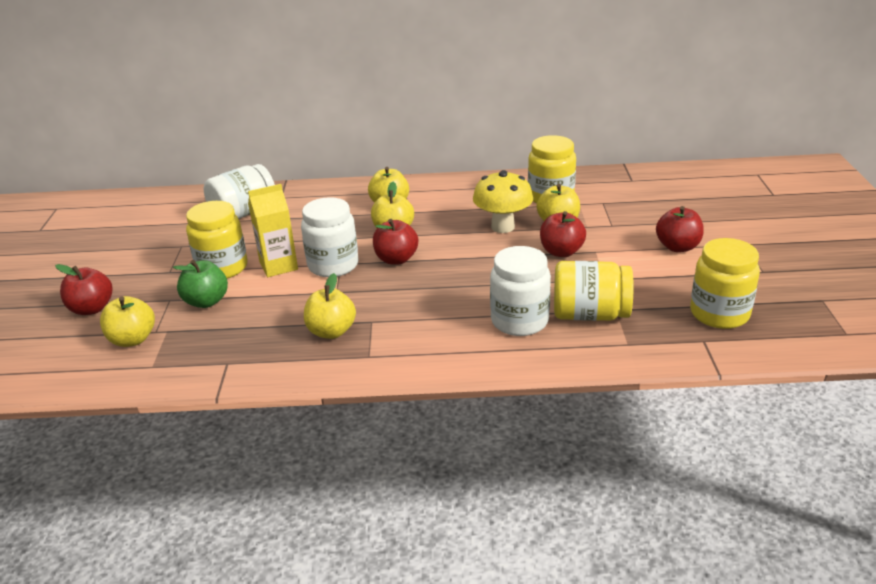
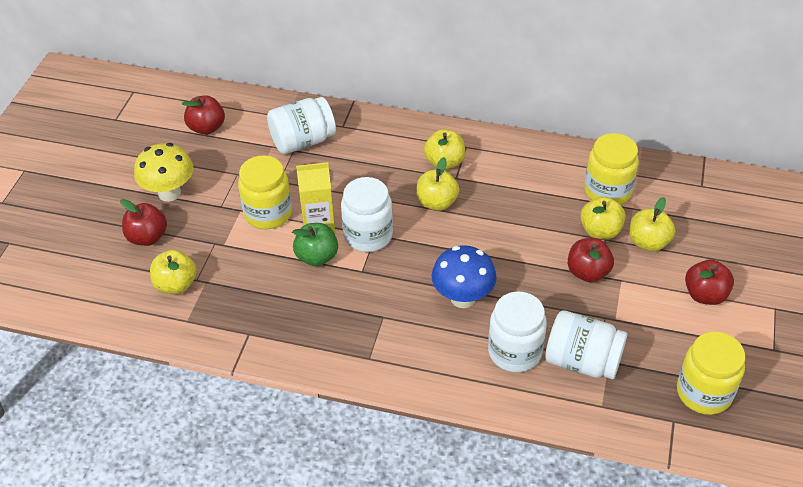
camera: 15 degrees right, 15 degrees up
green apple [173,260,228,308] -> green apple moved to [292,223,338,266]
yellow apple [304,273,356,339] -> yellow apple moved to [630,197,675,252]
red apple [373,219,418,265] -> red apple moved to [182,95,225,135]
yellow mushroom [473,170,533,233] -> yellow mushroom moved to [134,143,193,202]
yellow jar [554,261,634,321] -> white jar [545,311,627,379]
none -> blue mushroom [432,245,497,308]

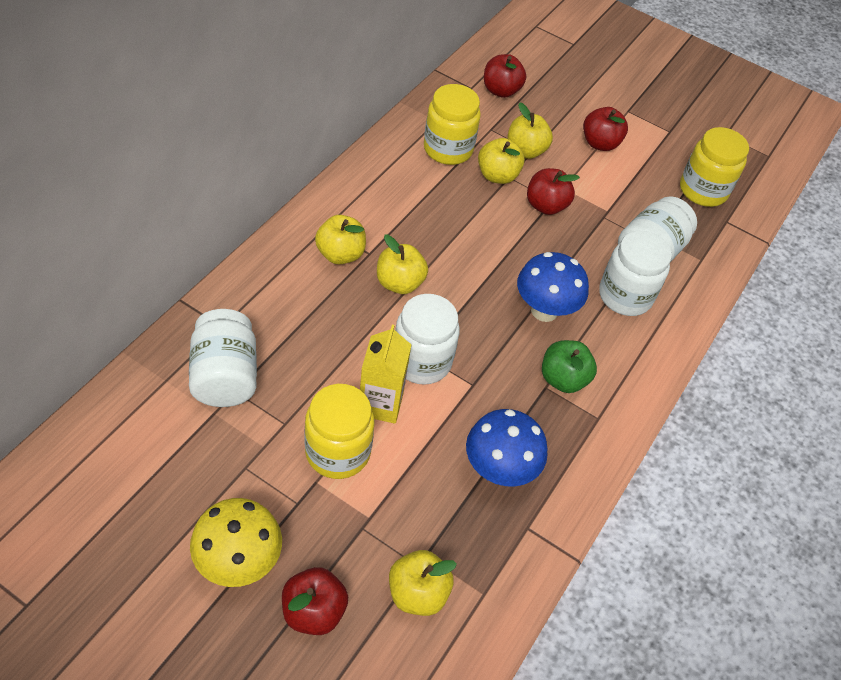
camera: 80 degrees left, 5 degrees up
red apple [182,95,225,135] -> red apple moved to [484,54,526,98]
green apple [292,223,338,266] -> green apple moved to [542,340,597,393]
none -> blue mushroom [466,409,548,487]

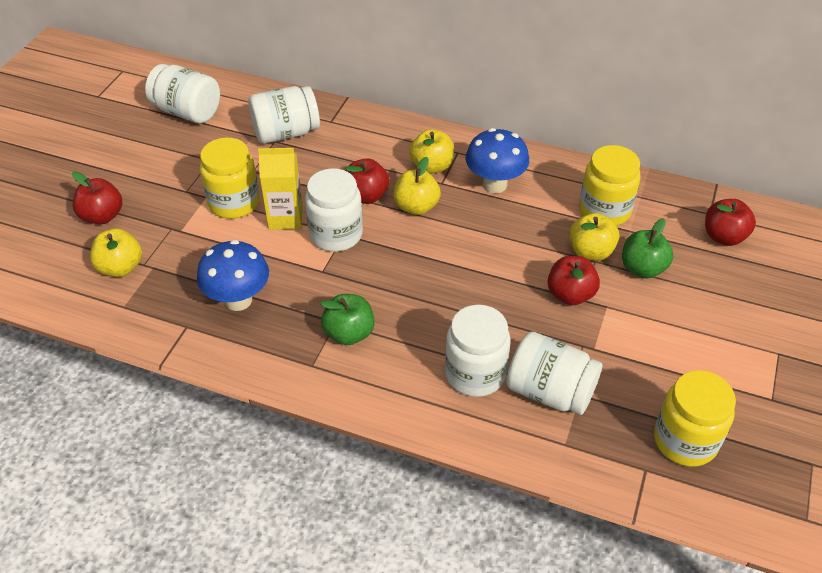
camera: 85 degrees right, 5 degrees down
yellow mushroom [190,498,282,587] -> none
yellow apple [507,102,553,159] -> green apple [622,218,673,279]
blue mushroom [517,252,589,322] -> blue mushroom moved to [466,128,529,193]
red apple [583,107,628,151] -> red apple moved to [345,158,390,204]
none -> white jar [145,64,220,123]

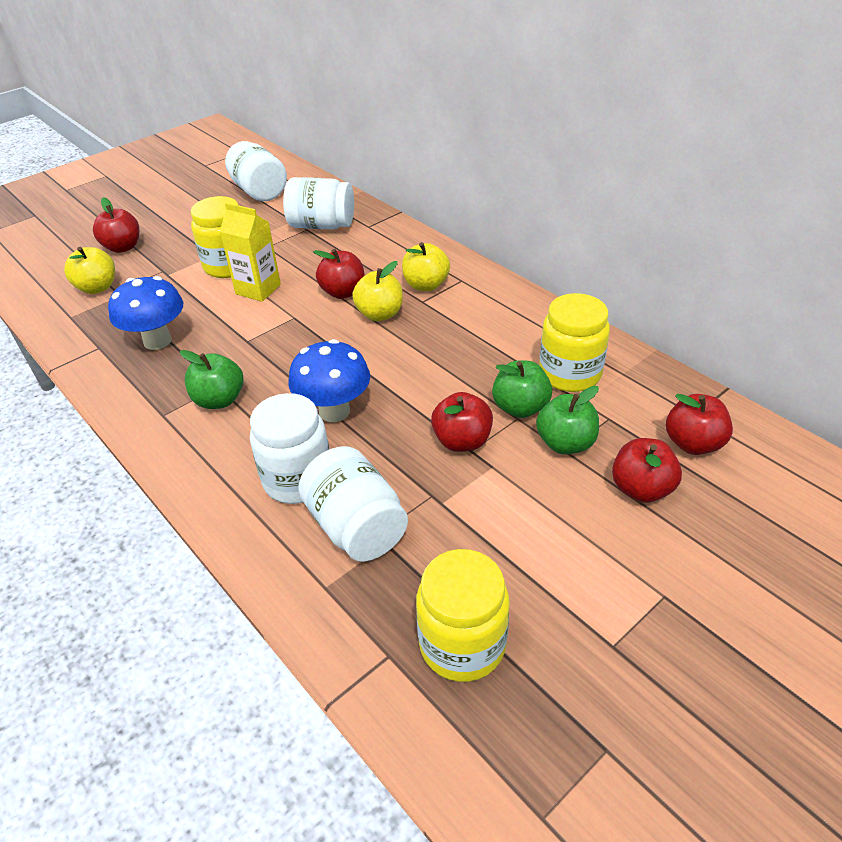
camera: 30 degrees right, 5 degrees down
white jar [305,168,363,252] -> none
blue mushroom [466,128,529,193] -> blue mushroom moved to [289,339,370,422]
yellow apple [569,213,619,261] -> green apple [492,361,552,418]
none -> red apple [612,438,682,503]

